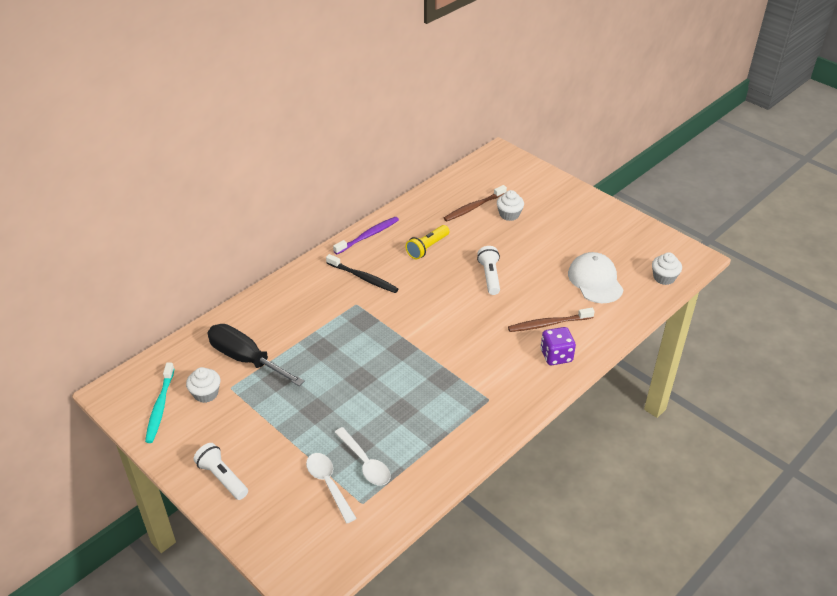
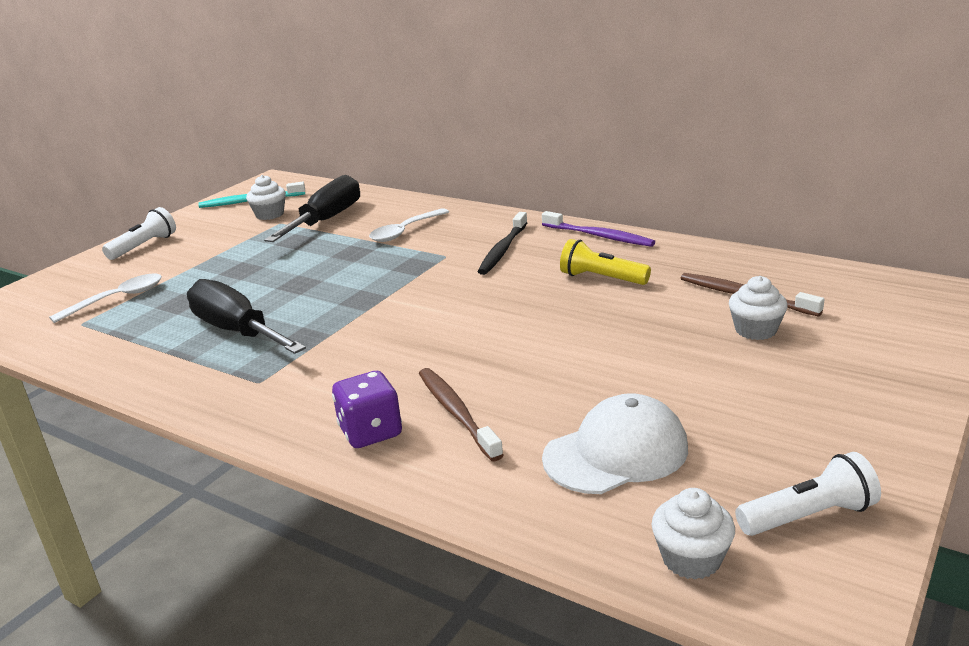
camera: 80 degrees right, 15 degrees down
white spoon [334,427,391,485] -> white spoon moved to [369,208,449,242]
white flashlight [477,246,500,295] -> white flashlight moved to [735,452,881,536]
none -> black screwdriver [187,279,306,354]

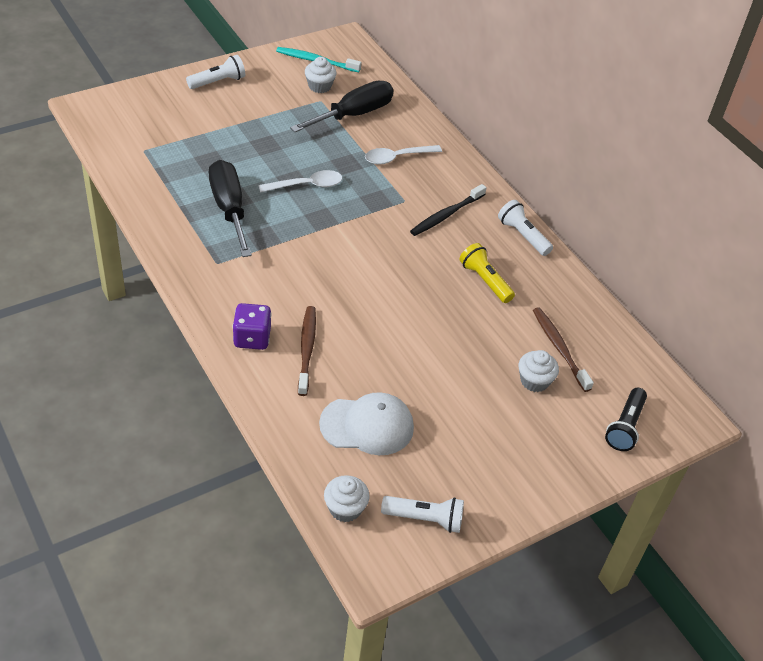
camera: 20 degrees right, 20 degrees up
white spoon [49,274,162,323] -> white spoon moved to [259,170,343,193]
purple toothbrush [542,211,655,247] -> white flashlight [498,200,553,256]
none -> black flashlight [605,388,647,451]

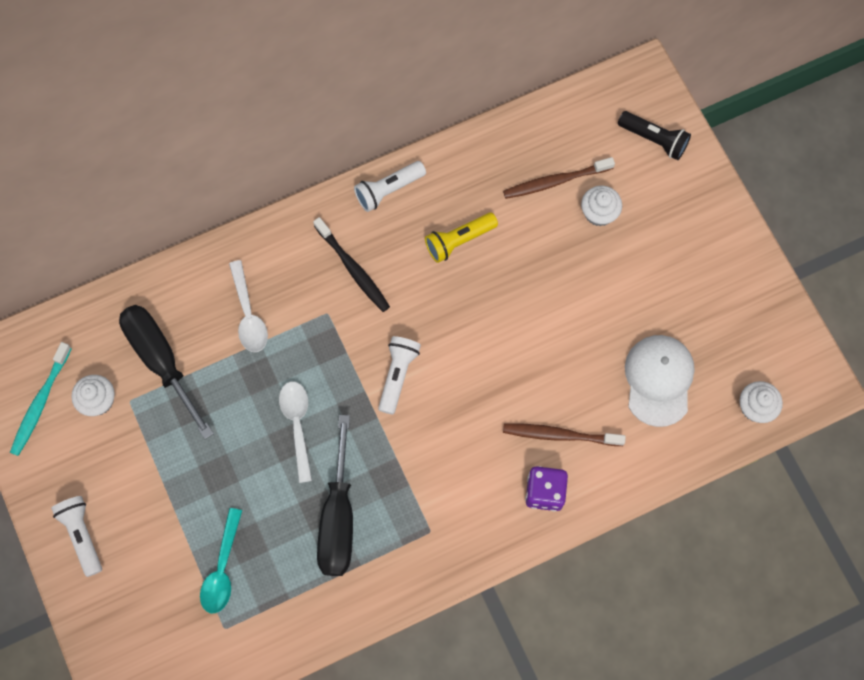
camera: 80 degrees left, 25 degrees up
black screwdriver [209,160,252,257] -> black screwdriver turned 75 degrees counterclockwise [317,415,353,576]
white flashlight [381,496,464,533] -> white flashlight moved to [378,336,421,414]
none -> turquoise spoon [200,508,242,613]

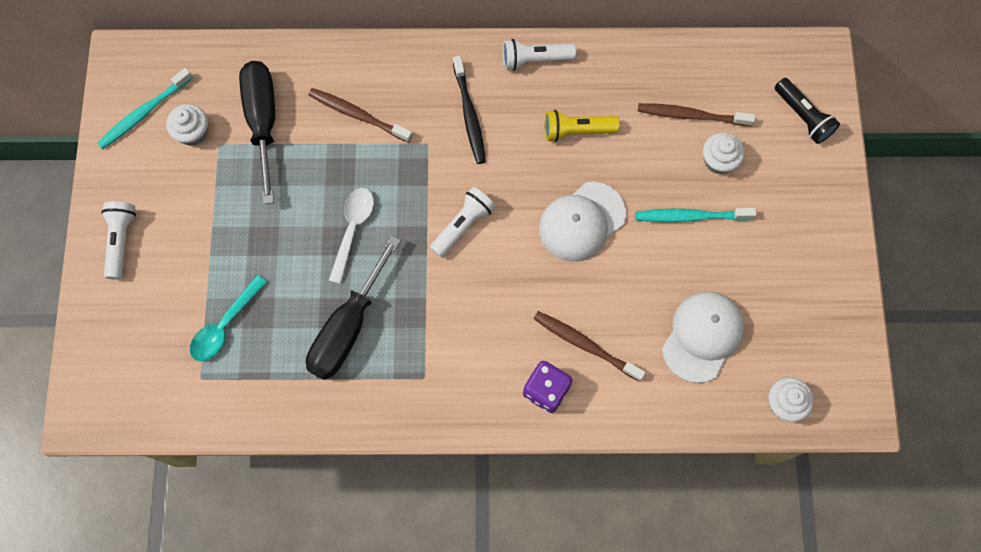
camera: 25 degrees right, 0 degrees up
white spoon [229,260,268,352] -> brown toothbrush [309,88,413,143]
none -> white cap [539,182,626,262]
none -> turquoise toothbrush [635,208,757,222]

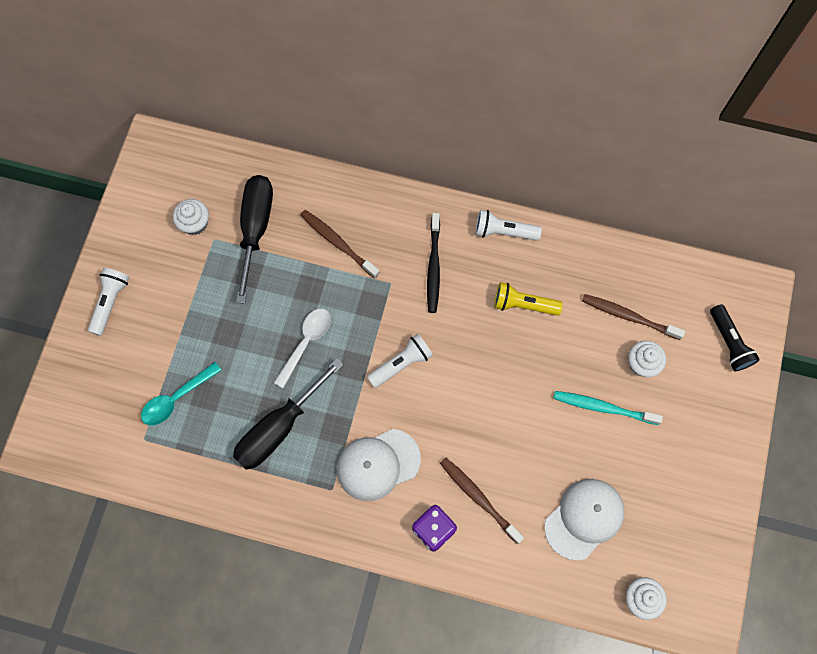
camera: 15 degrees right, 0 degrees up
turquoise toothbrush [97,68,193,149] -> none
white cap [539,182,626,262] -> white cap moved to [337,429,421,501]

